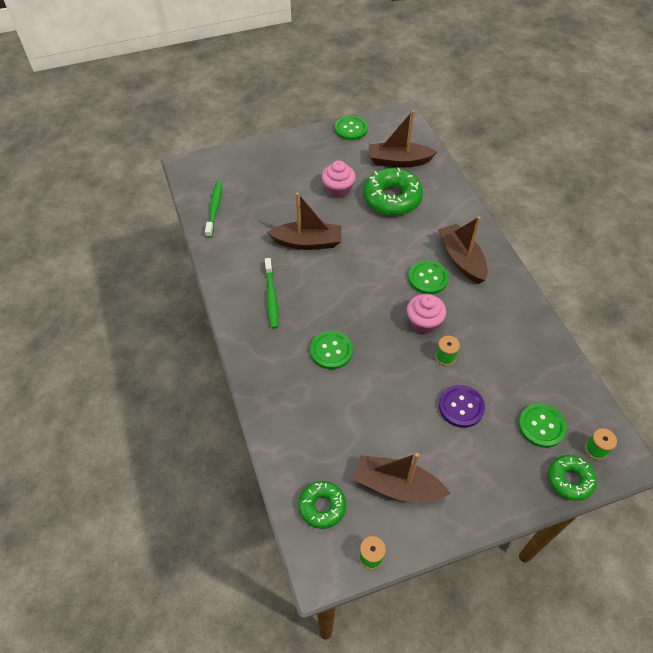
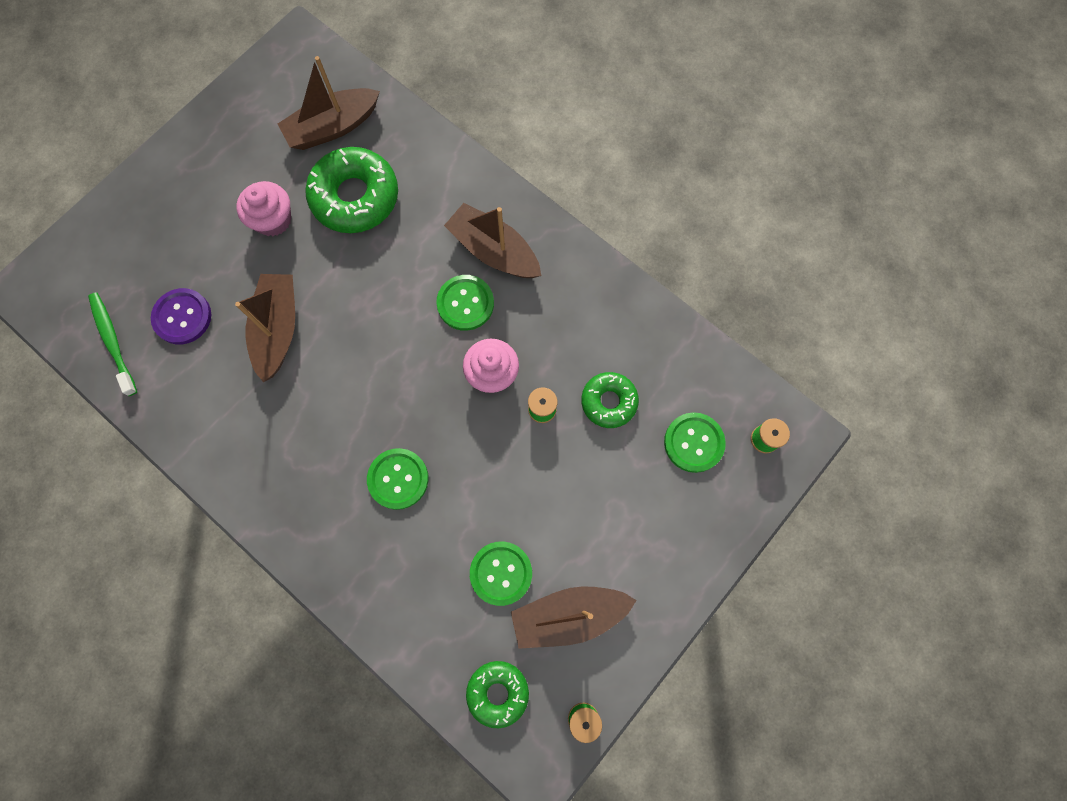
camera: 30 degrees left, 20 degrees up
green toothbrush [265,258,279,329] -> none
brown boat [267,193,342,250] -> brown boat turned 60 degrees counterclockwise [235,274,295,382]
green button [335,116,368,140] -> green button moved to [470,542,532,606]
purple button [439,385,485,428] -> purple button moved to [151,288,211,344]
green donut [548,455,597,501] -> green donut moved to [581,372,639,428]

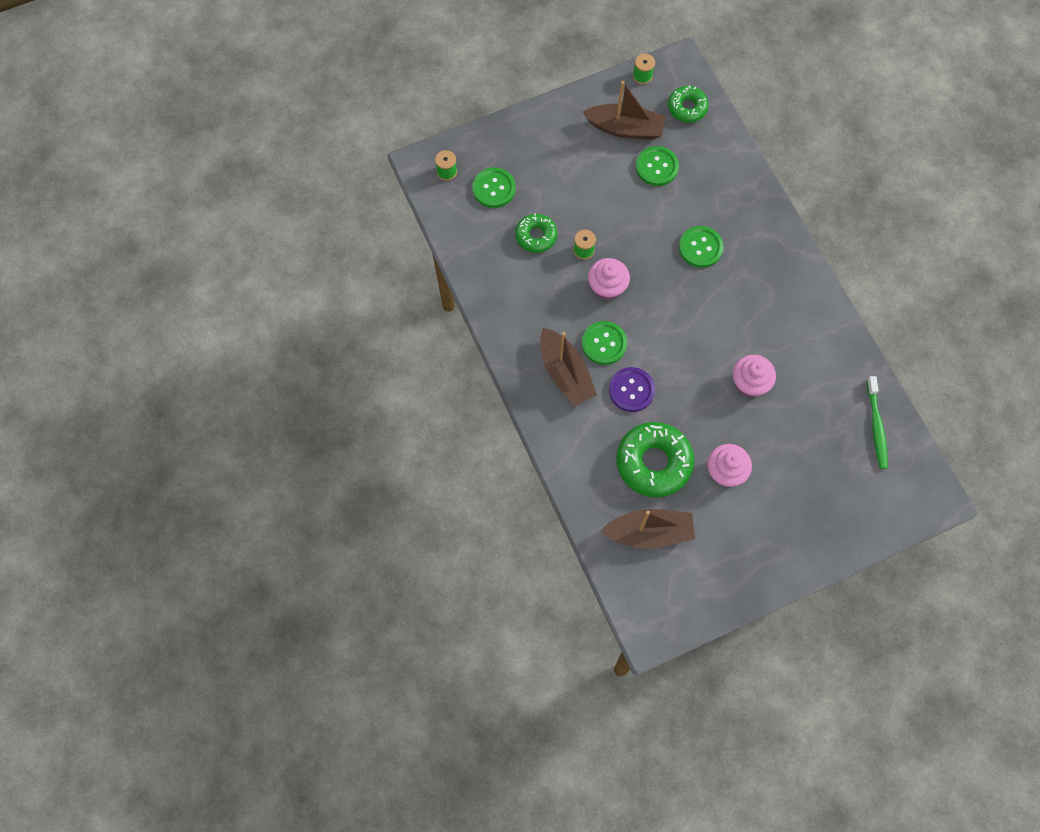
camera: 155 degrees left, 5 degrees down
purple button [151,288,211,344] -> purple button moved to [609,367,655,412]
brown boat [235,274,295,382] -> pink cupcake [733,355,776,397]

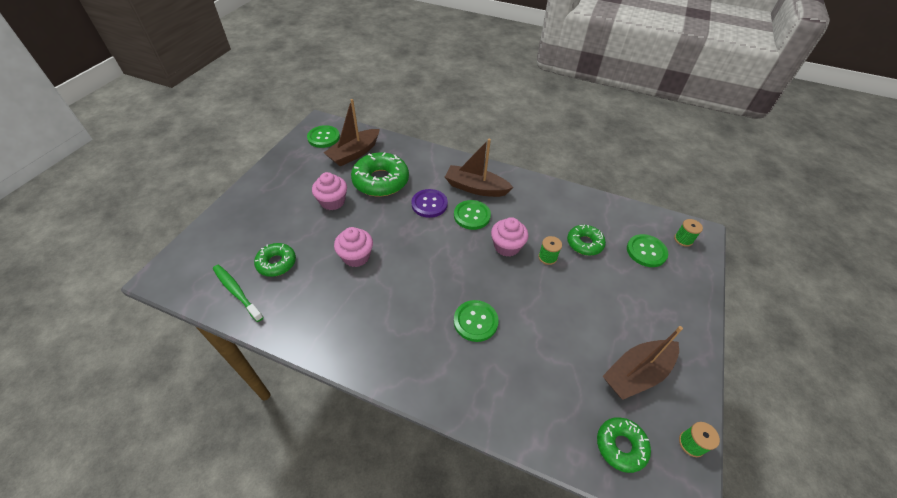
camera: 135 degrees right, 20 degrees down
green button [636,146,679,186] -> green button moved to [307,125,340,148]
none -> green donut [254,243,296,277]

